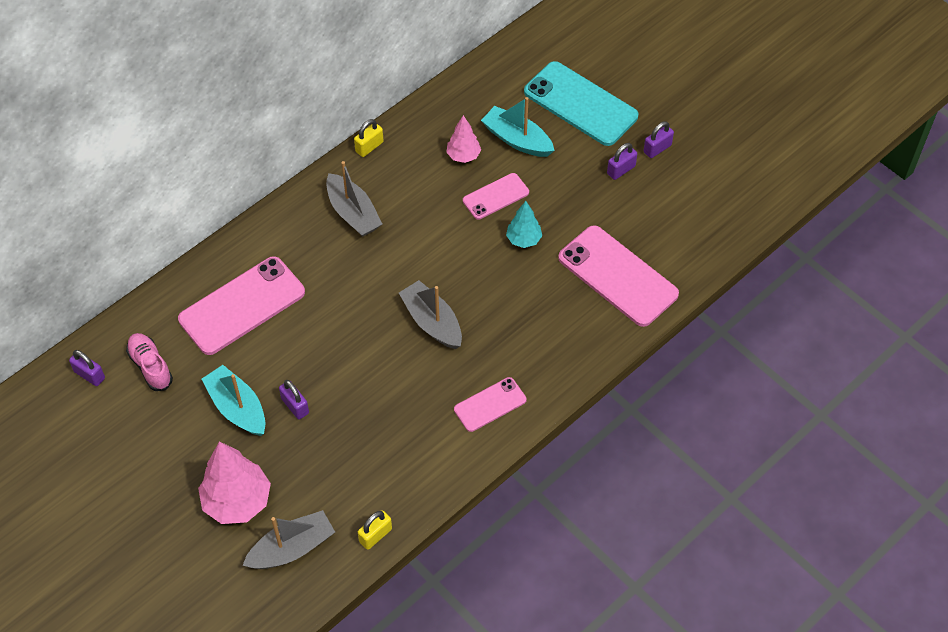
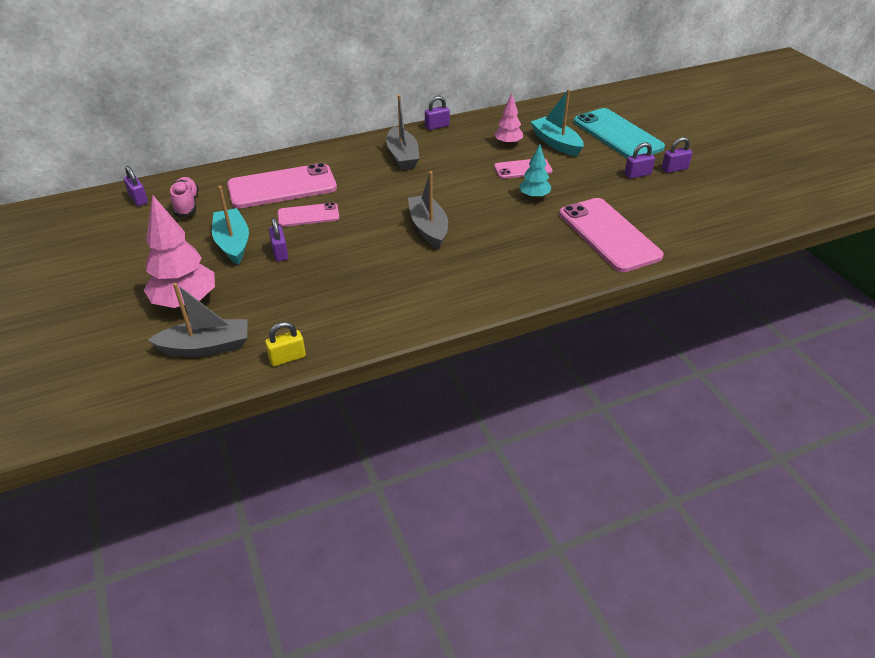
camera: 20 degrees right, 15 degrees down
yellow padlock [354,119,384,157] -> purple padlock [425,96,450,130]
pink phone [454,377,527,432] -> pink phone moved to [278,202,340,227]

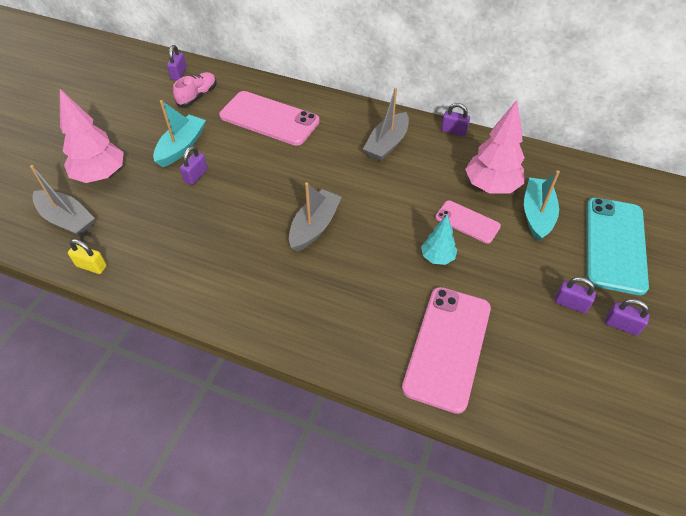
camera: 45 degrees right, 10 degrees up
pink phone [278,202,340,227] -> none
pink tree [494,94,523,146] -> pink tree [465,100,525,193], size x1.78

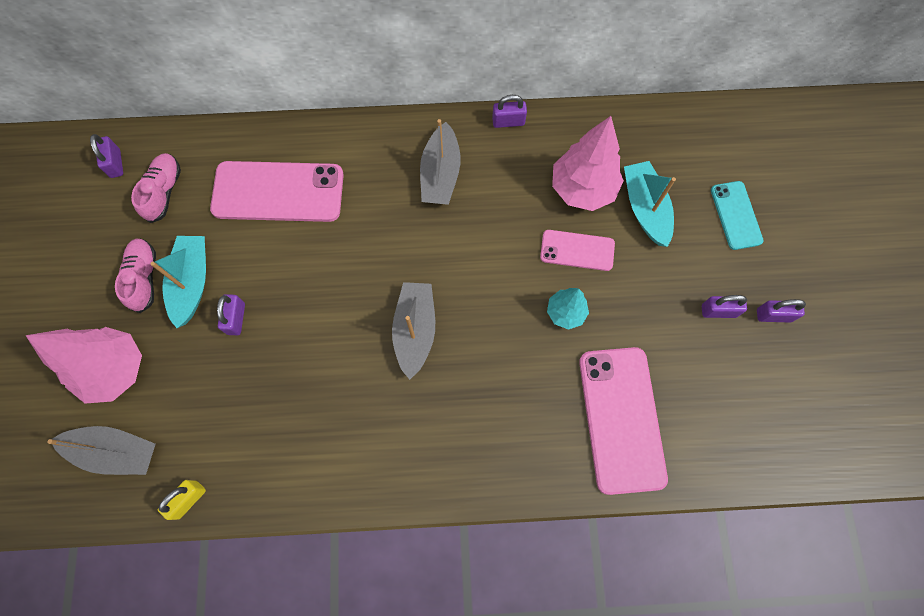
camera: 25 degrees left, 20 degrees up
yellow padlock [68,239,107,274] -> yellow padlock turned 45 degrees counterclockwise [158,480,206,520]
turquoise phone [587,198,649,295] -> turquoise phone [711,181,763,250], size x0.55
none -> pink shoe [115,238,156,313]

